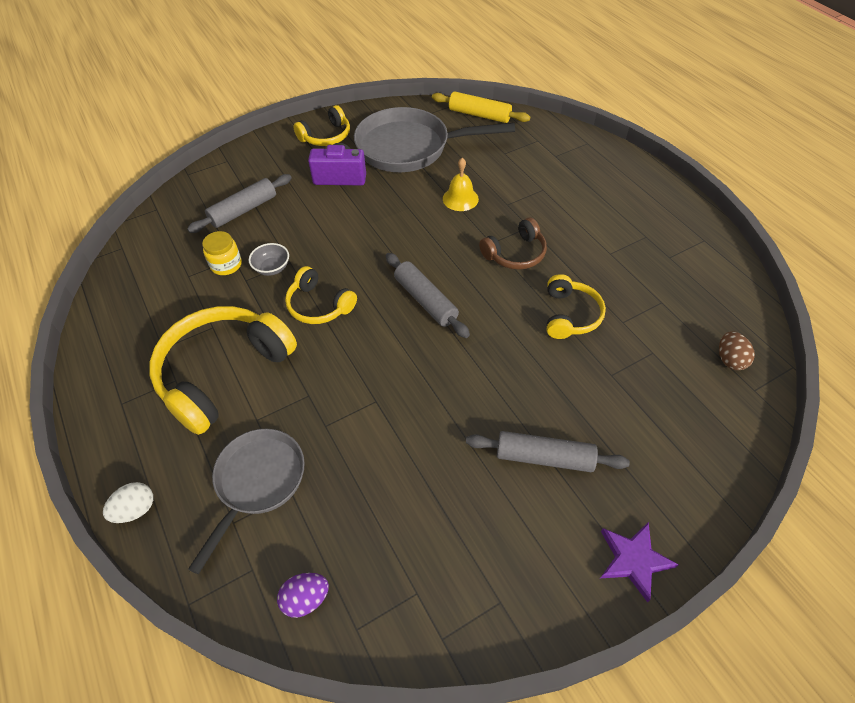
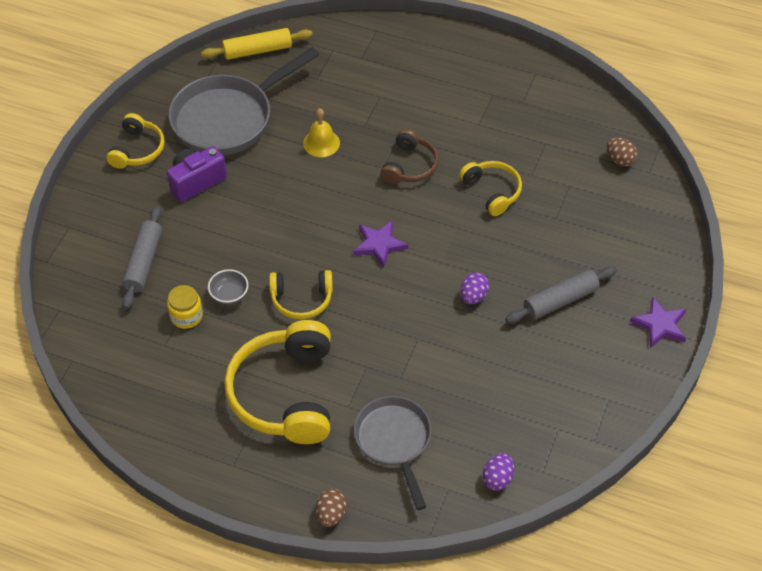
camera: 40 degrees left, 0 degrees up
white egg [103,482,153,523] -> brown egg [316,489,347,527]
grey rolling pin [386,253,470,338] -> purple star [353,221,408,268]
none -> purple egg [460,272,489,304]

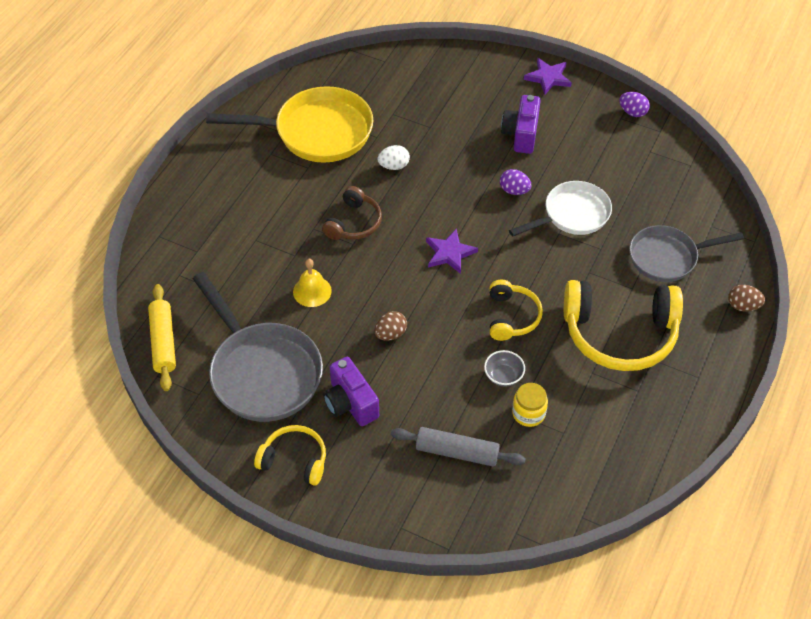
camera: 85 degrees left, 0 degrees up
brown headphones [381,129,439,184] -> brown headphones turned 90 degrees clockwise [322,186,382,240]
yellow headphones [459,161,522,216] -> white egg [377,145,410,170]
purple egg [482,453,514,491] -> purple egg moved to [619,92,650,117]
grey rolling pin [505,266,617,323] -> purple camera [501,95,541,154]
brown egg [606,138,638,166] -> brown egg moved to [374,311,407,341]
none -> yellow pan [206,86,373,163]
none -> white pan [509,181,612,236]

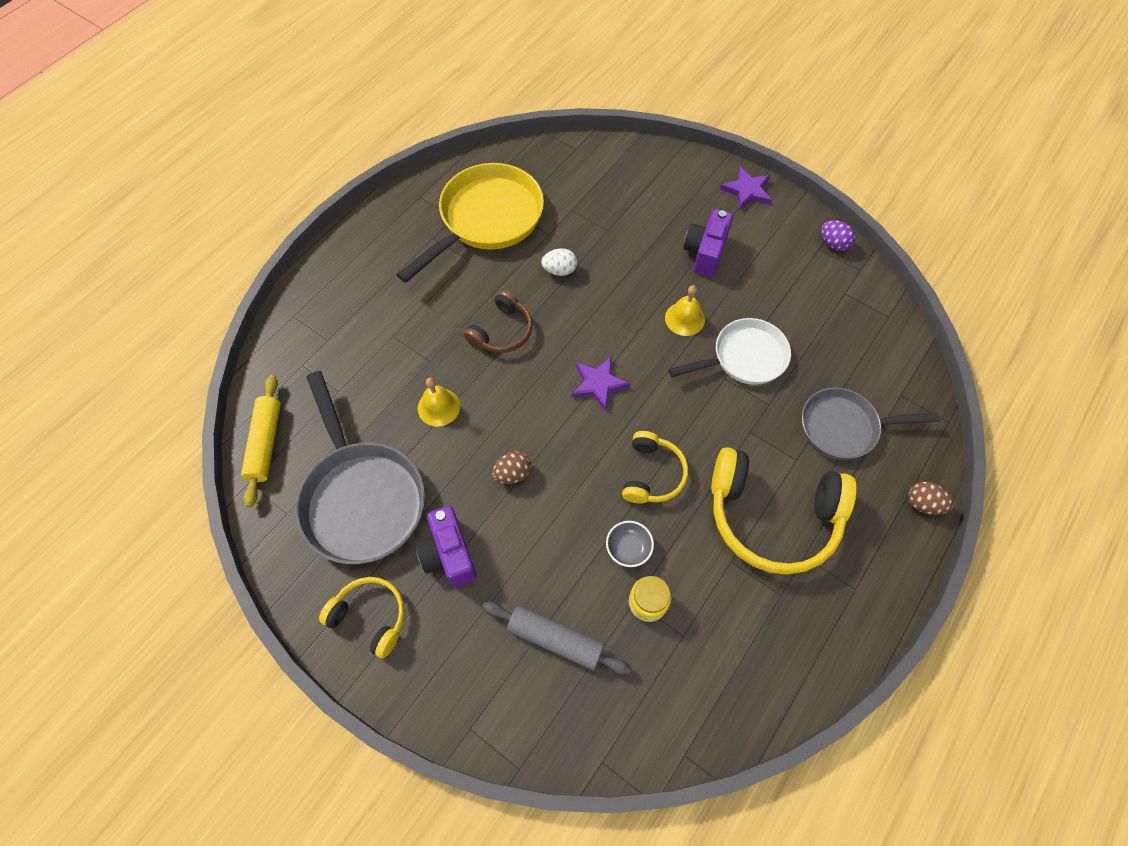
camera: 10 degrees right, 10 degrees up
yellow pan [206,86,373,163] -> yellow pan turned 60 degrees counterclockwise [397,163,544,283]
purple egg [500,169,532,195] -> yellow bell [665,285,705,336]

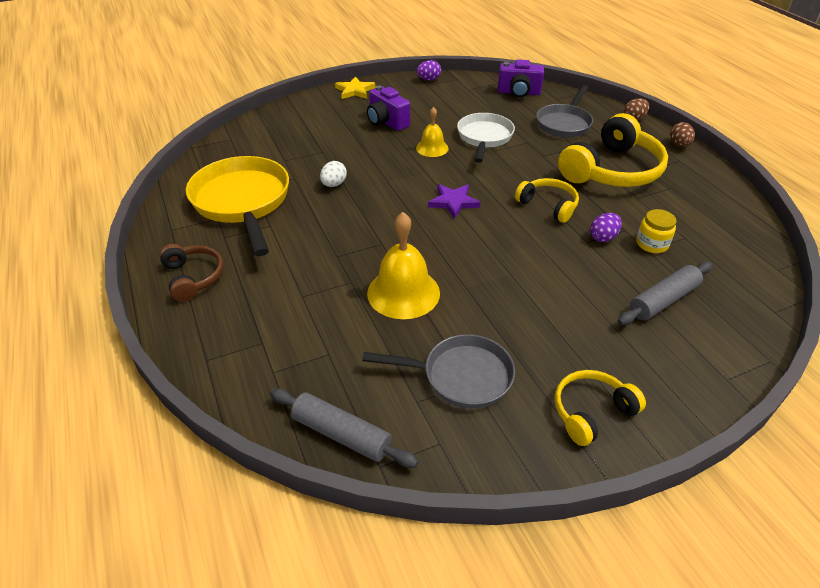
camera: 60 degrees left, 20 degrees down
yellow rolling pin [241,375,281,507] -> grey rolling pin [270,388,418,468]
grey pan [295,371,425,564] -> grey pan [362,334,515,409], size x0.65
purple camera [415,505,477,587] -> purple camera moved to [498,59,544,98]
yellow bell [418,378,460,426] -> yellow bell [367,212,440,319], size x1.70
brown headphones [464,290,532,353] -> brown headphones moved to [159,244,224,302]
brown egg [492,451,531,484] -> brown egg moved to [670,122,695,147]
grey bowl [606,521,654,567] -> purple egg [590,213,622,242]
purple star [720,167,772,210] -> yellow star [335,76,375,99]

